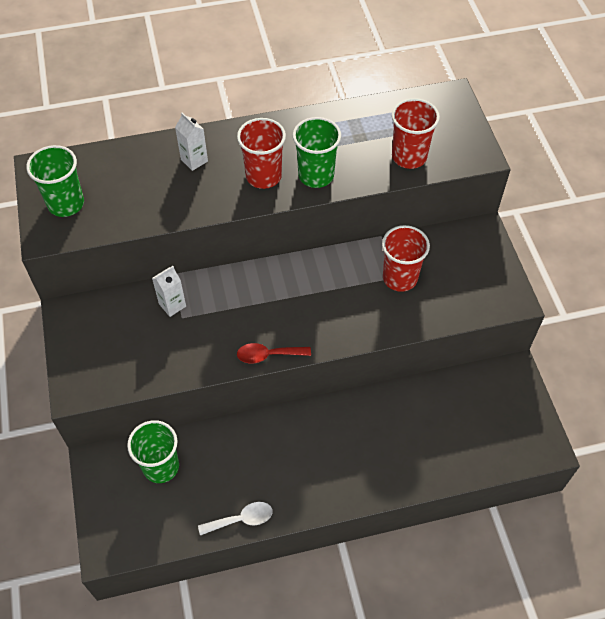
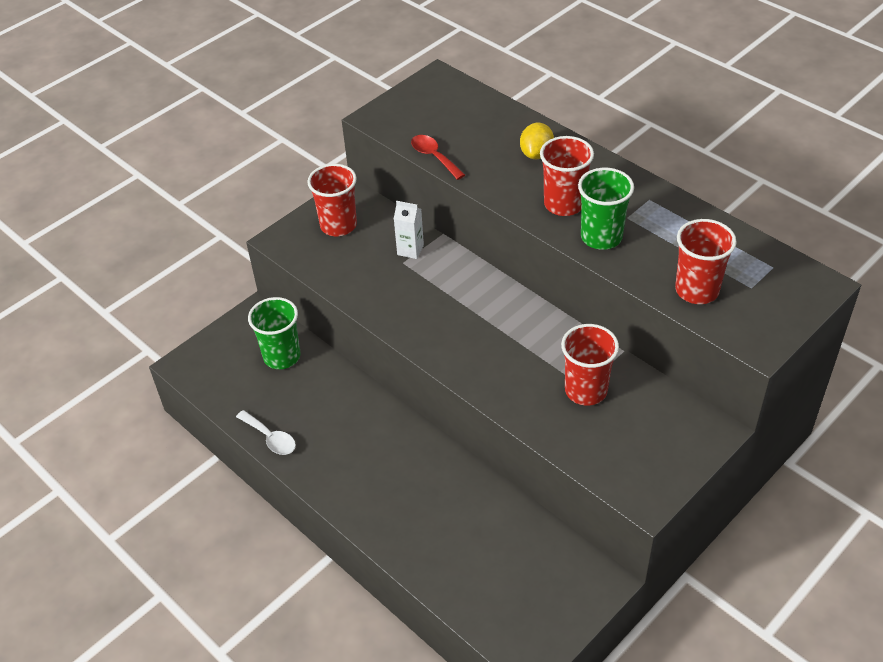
camera: 60 degrees right, 10 degrees down
green cup [26,145,84,217] -> none
white carton [175,112,208,171] -> yellow lemon [520,123,554,159]
red spoon [237,343,311,364] -> red spoon moved to [411,135,465,180]
none -> red cup [307,164,357,236]

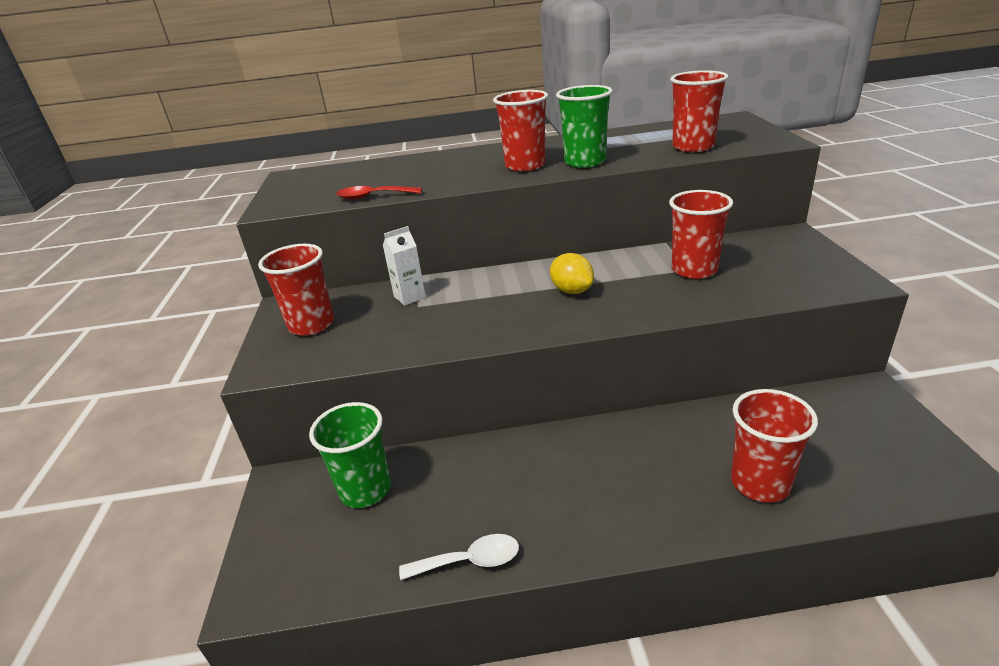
camera: 50 degrees left, 15 degrees down
yellow lemon [520,123,554,159] -> yellow lemon moved to [550,253,594,294]
none -> red cup [731,389,818,503]

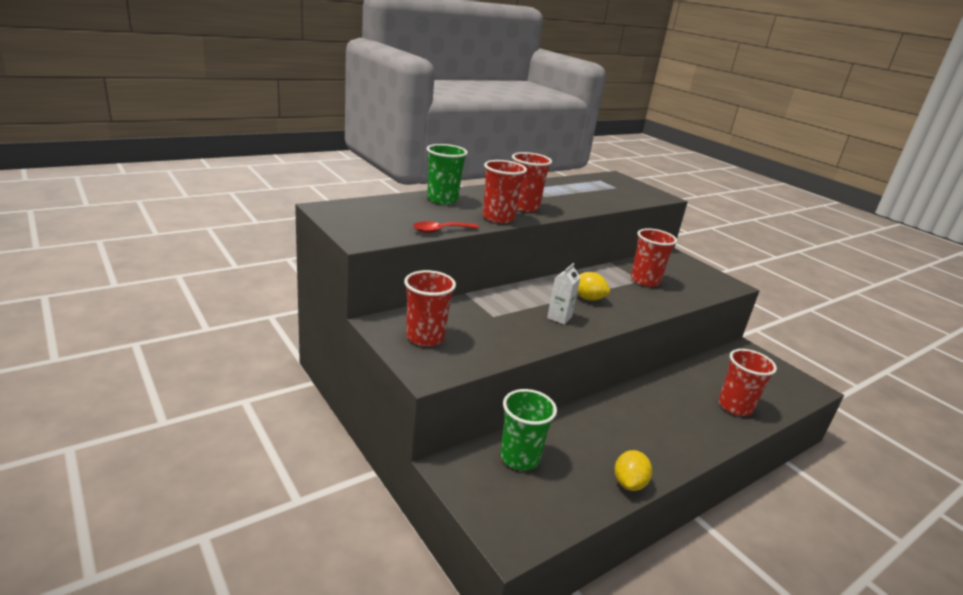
camera: 35 degrees left, 5 degrees down
white carton [383,226,426,306] -> white carton moved to [547,263,580,325]
white spoon [399,534,519,580] -> yellow lemon [614,450,652,491]
green cup [556,85,613,168] -> green cup moved to [427,144,468,205]
red cup [670,70,728,152] -> red cup moved to [483,160,527,223]

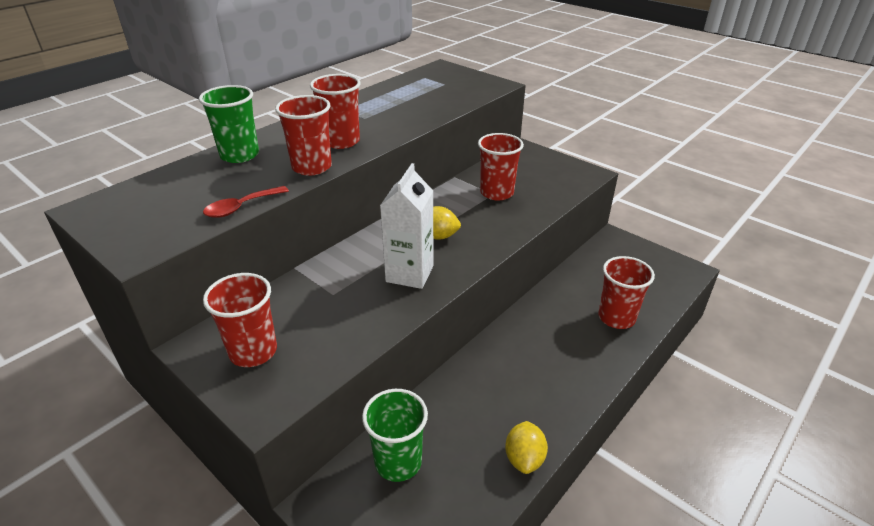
camera: 10 degrees left, 10 degrees up
white carton [547,263,580,325] -> white carton [380,163,434,289], size x1.69

